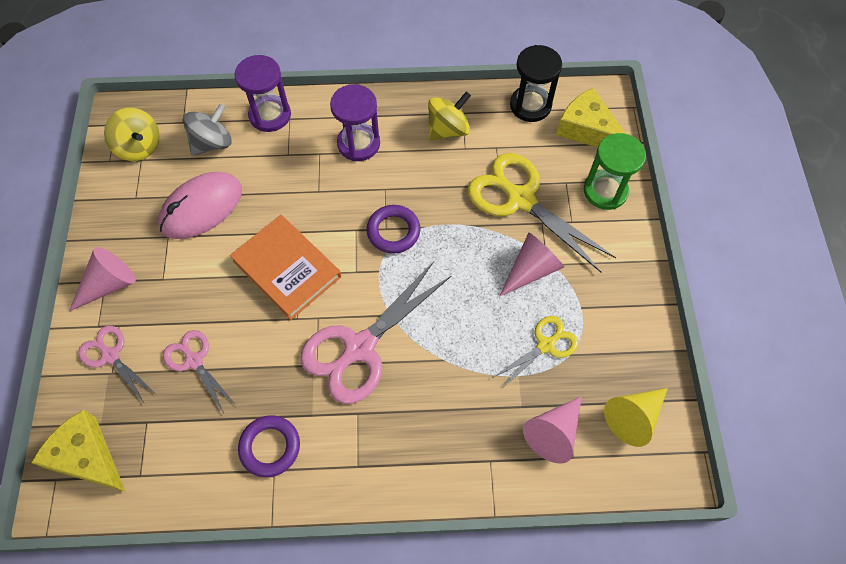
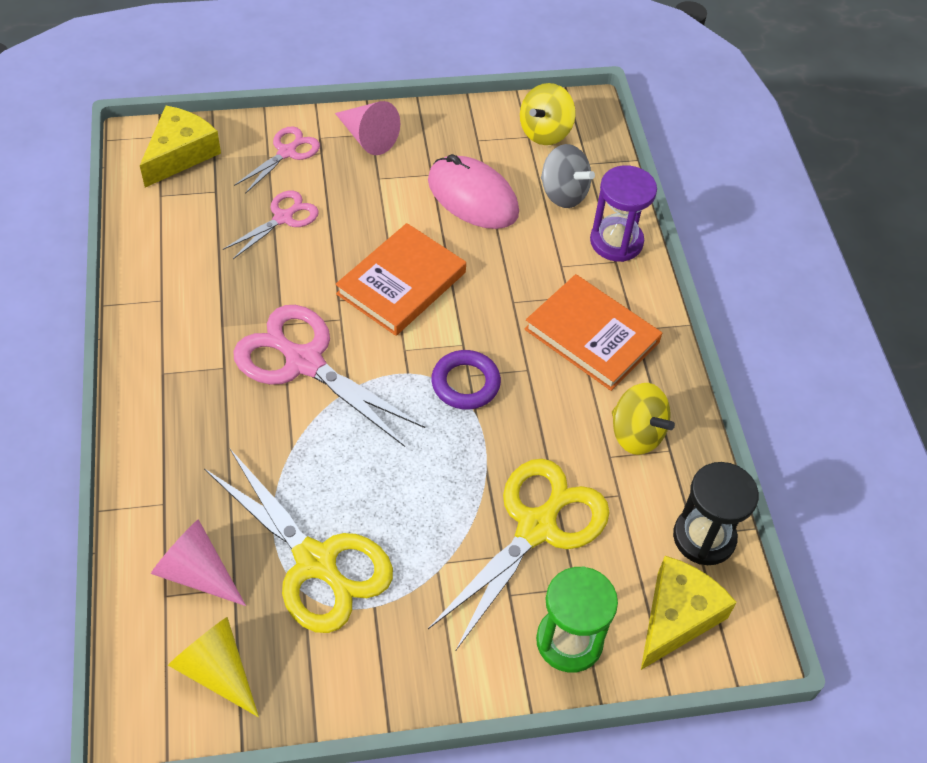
camera: 80 degrees right, 10 degrees down
purple ring [238,416,300,477] -> none
purple hourglass [330,84,380,161] -> orange book [525,274,662,391]
yellow scissors [492,316,578,389] -> yellow scissors [204,449,393,633], size x1.84
pink cone [499,232,564,297] -> none

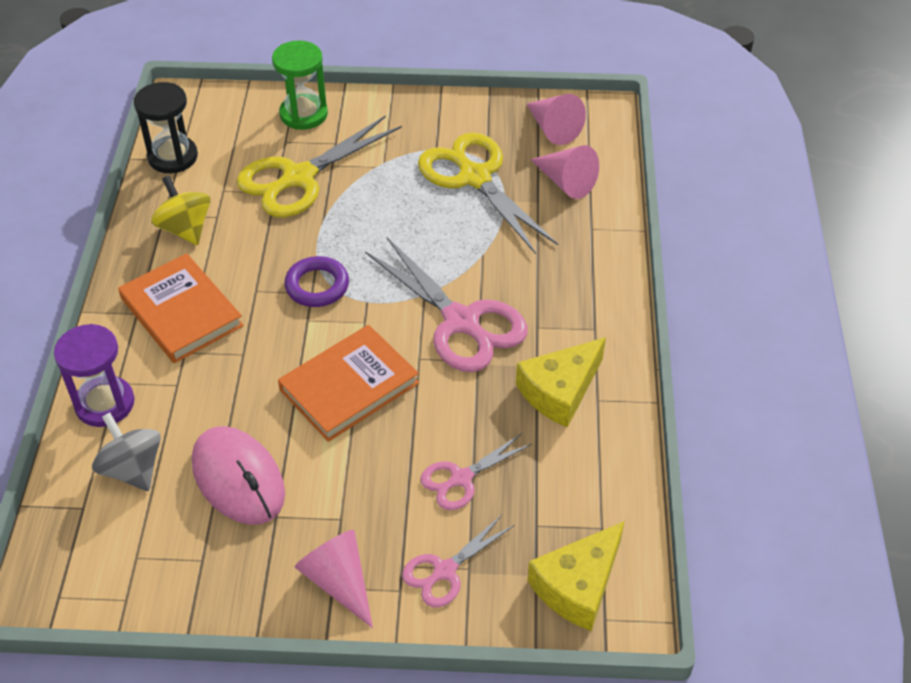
camera: 165 degrees left, 5 degrees down
yellow cone [168,617,259,717] -> pink cone [527,94,586,145]
yellow spinning top [520,83,576,145] -> none
yellow cheese [641,556,737,670] -> yellow cheese moved to [516,337,606,428]

